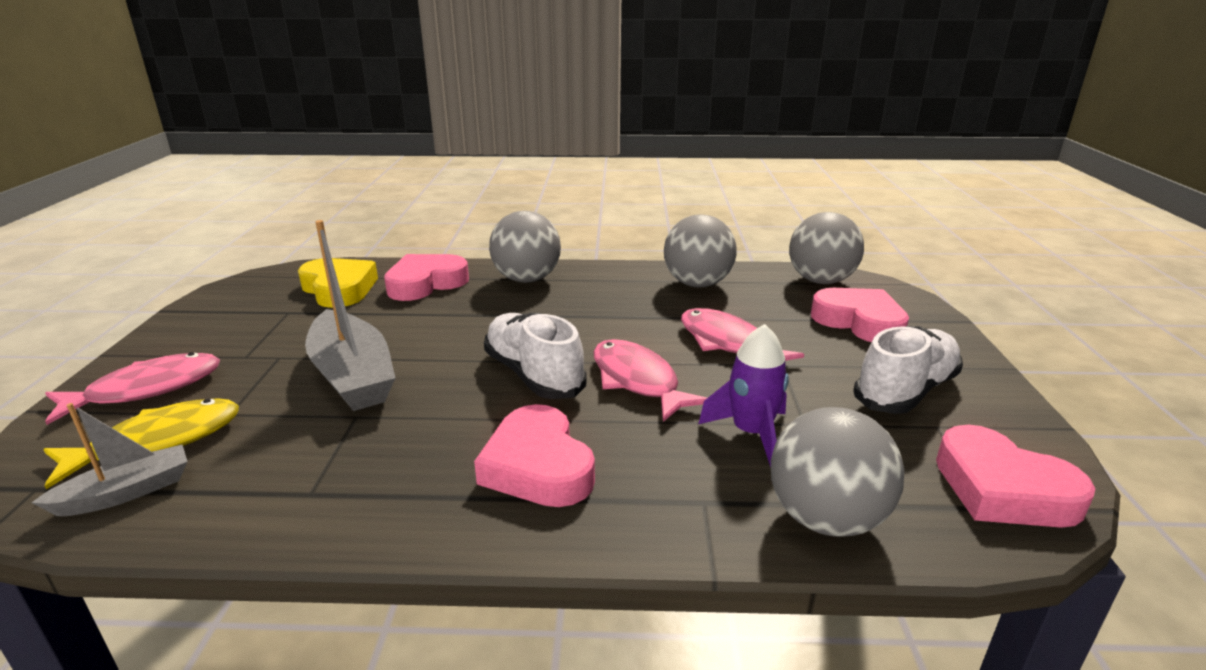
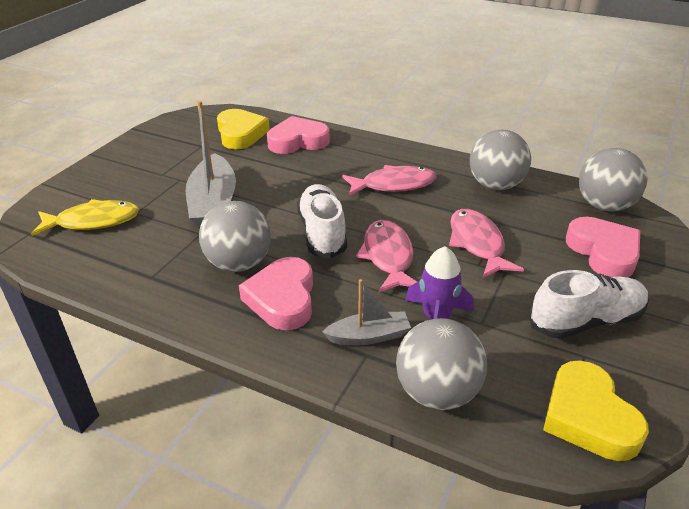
camera: 25 degrees right, 10 degrees up
grey boat [31,403,188,516] -> grey boat moved to [322,279,411,345]
pink fish [45,352,220,425] -> pink fish moved to [342,165,436,196]
grey ball [489,211,561,283] -> grey ball moved to [199,201,271,272]
pink heart [936,425,1096,528] -> yellow heart [543,360,649,461]

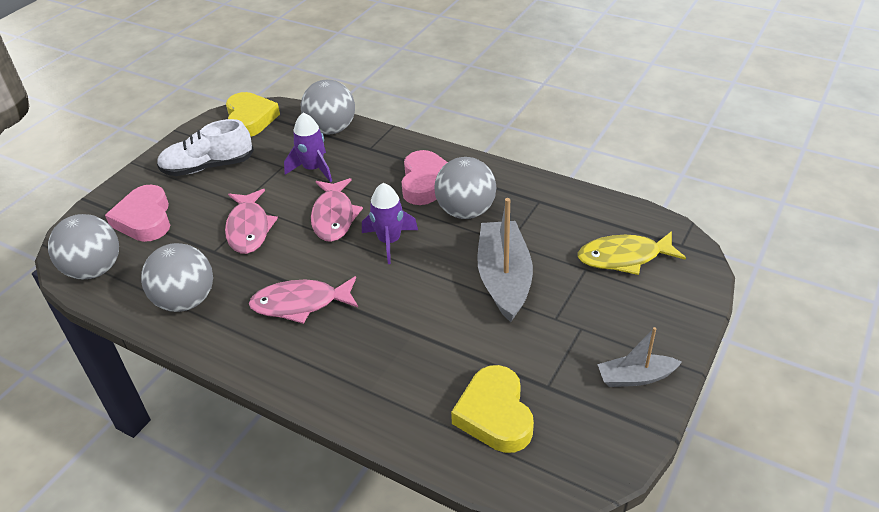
camera: 175 degrees left, 5 degrees up
pink heart [267,116,330,154] -> none
white shoe [297,184,347,259] -> purple rocket [362,183,418,264]
grey boat [322,279,411,345] -> grey boat moved to [597,327,682,387]

